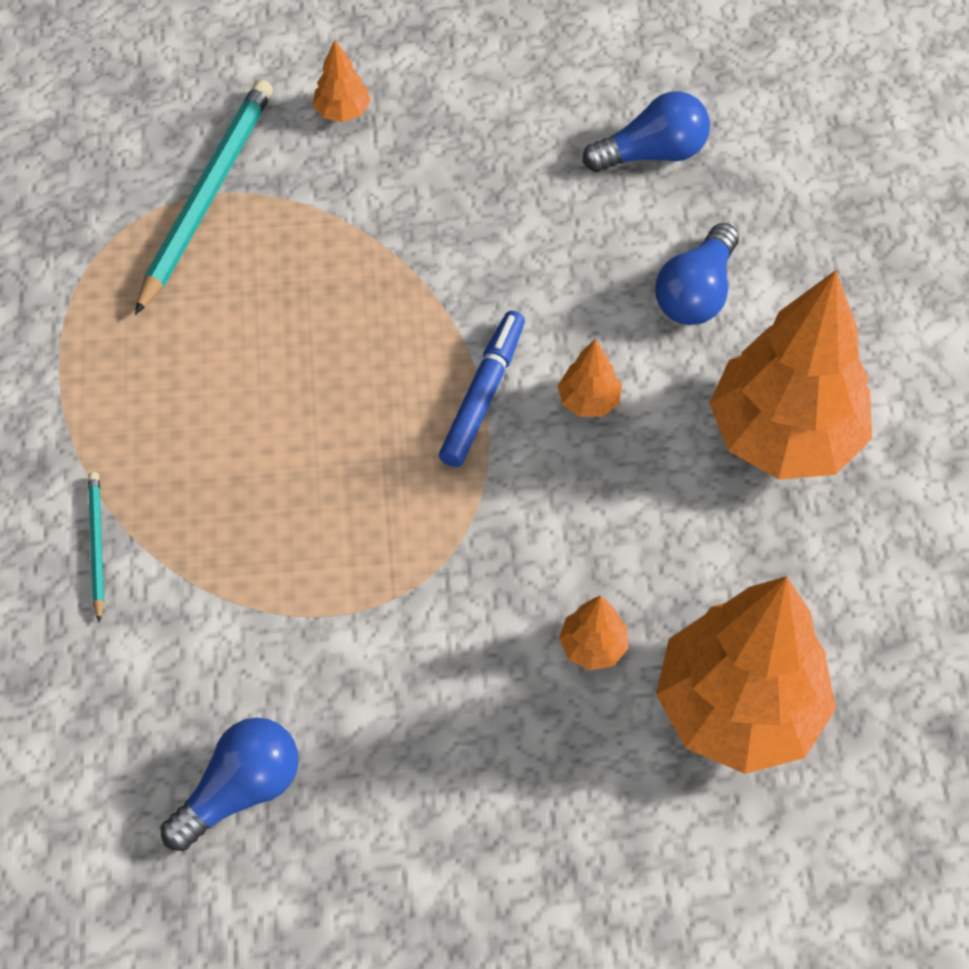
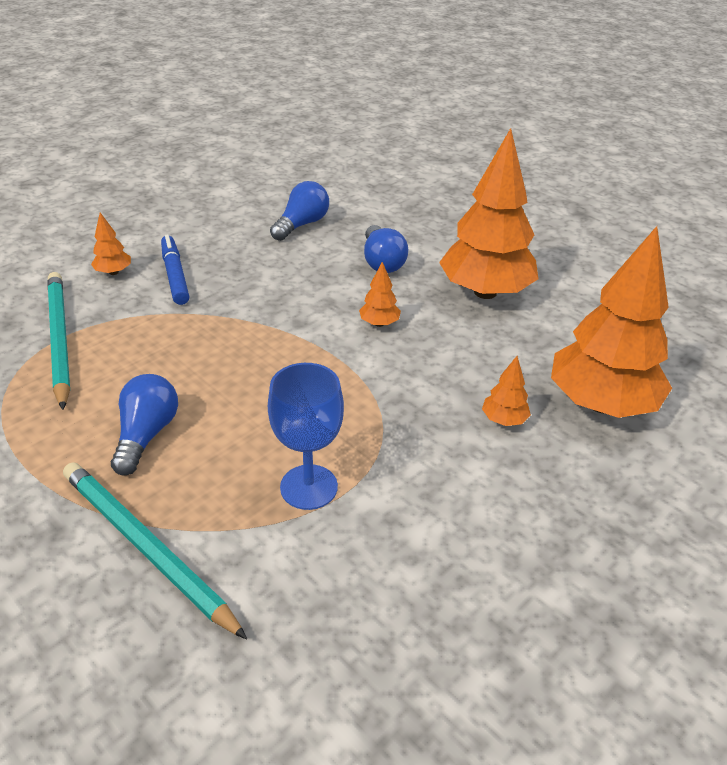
camera: 40 degrees left, 20 degrees down
turquoise pencil [88,472,104,622] -> turquoise pencil [63,462,247,639], size x2.06
blue light bulb [161,717,299,851] -> blue light bulb moved to [111,374,178,476]
blue marker [439,311,525,467] -> blue marker moved to [161,234,189,305]
none -> blue goblet [268,363,344,510]

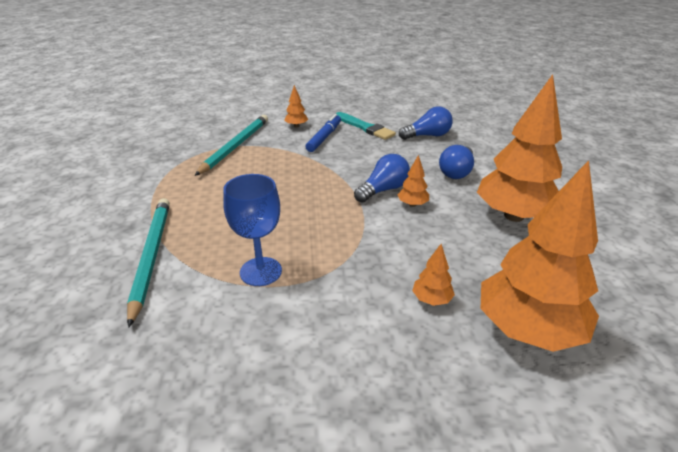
camera: 40 degrees right, 5 degrees down
blue light bulb [111,374,178,476] -> blue light bulb moved to [354,154,410,203]
none -> turquoise brush [336,112,396,140]

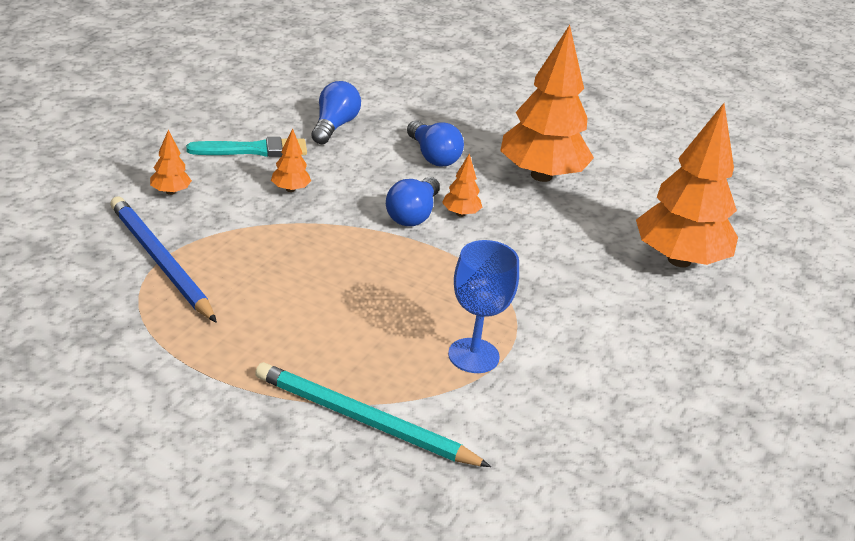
camera: 60 degrees left, 0 degrees up
turquoise pencil [194,115,268,176] -> blue pencil [110,197,217,323]
blue marker [305,114,341,152] -> none
blue light bulb [354,154,410,203] -> blue light bulb turned 150 degrees counterclockwise [386,177,440,226]
orange tree [412,244,455,306] -> orange tree moved to [271,129,311,192]

